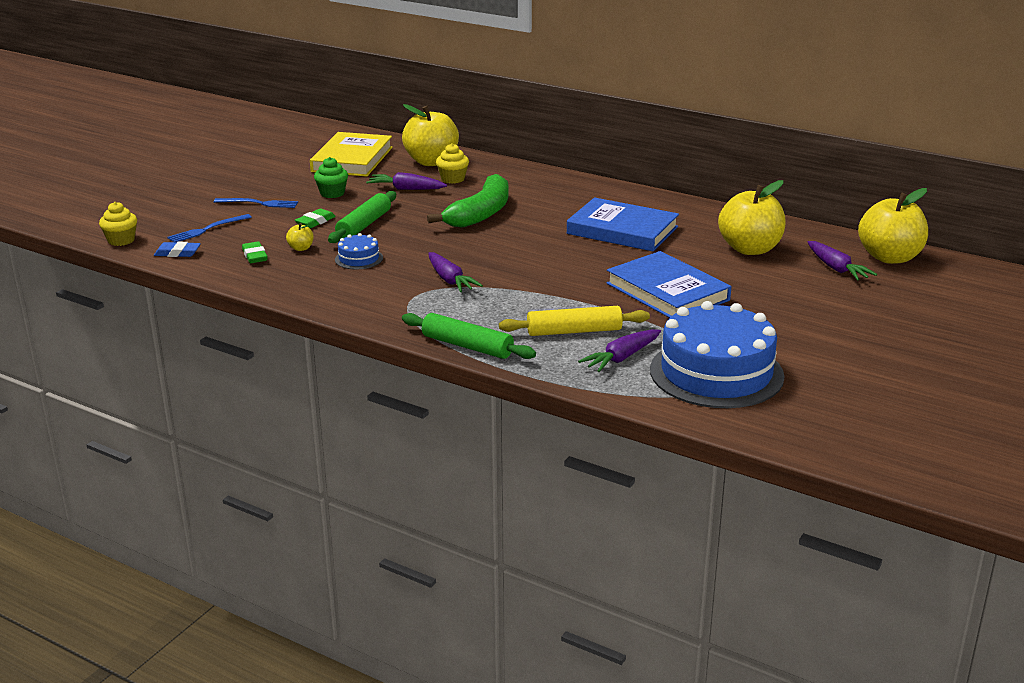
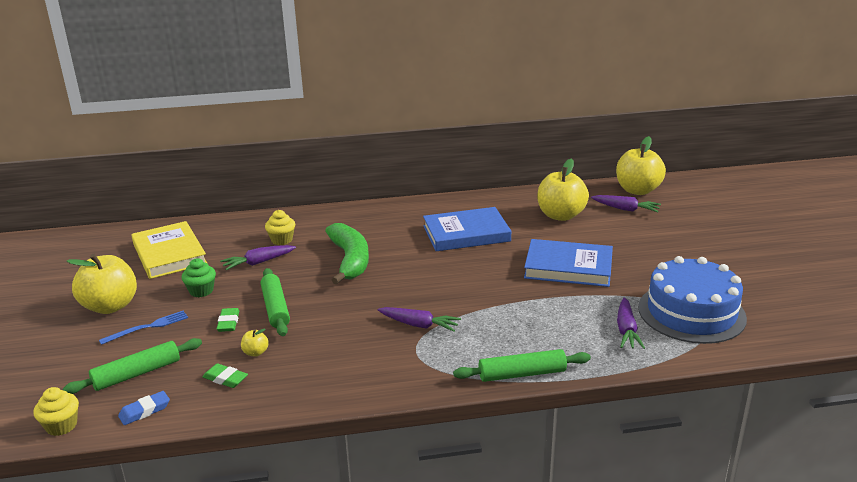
camera: 40 degrees left, 0 degrees up
blue fork [167,214,252,242] -> green rolling pin [63,338,202,394]
blue cake [335,233,383,269] -> none
yellow apple [402,104,459,166] -> yellow apple moved to [66,254,137,314]
yellow rolling pin [499,306,650,336] -> none

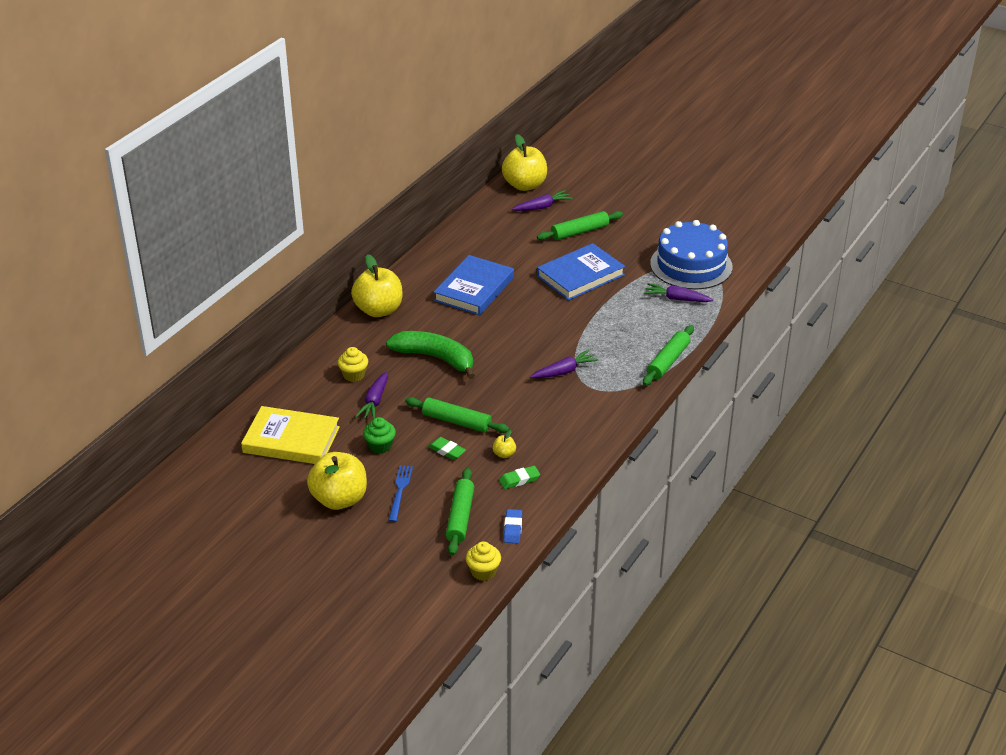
camera: 50 degrees left, 10 degrees up
yellow apple [538,159,589,221] -> yellow apple moved to [351,254,402,317]
purple carrot [617,298,645,349] -> purple carrot turned 150 degrees clockwise [644,283,713,302]
none -> green rolling pin [537,211,623,240]

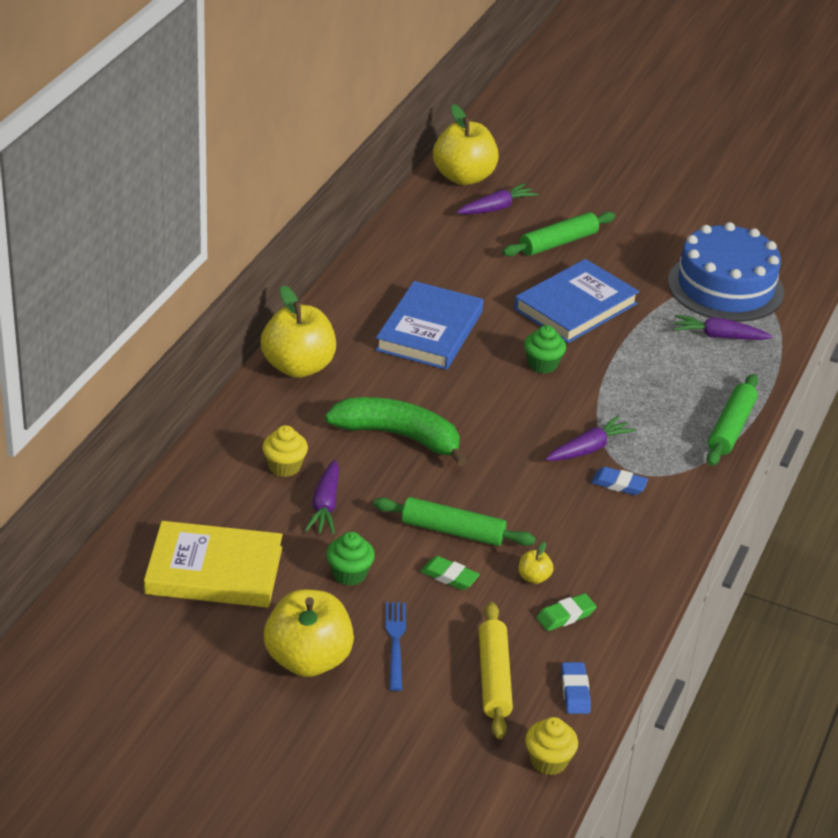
camera: 10 degrees left, 0 degrees up
green rolling pin [446,468,474,556] -> yellow rolling pin [479,602,513,739]
none -> green cupcake [524,325,566,374]
none -> blue eraser [591,467,648,495]

